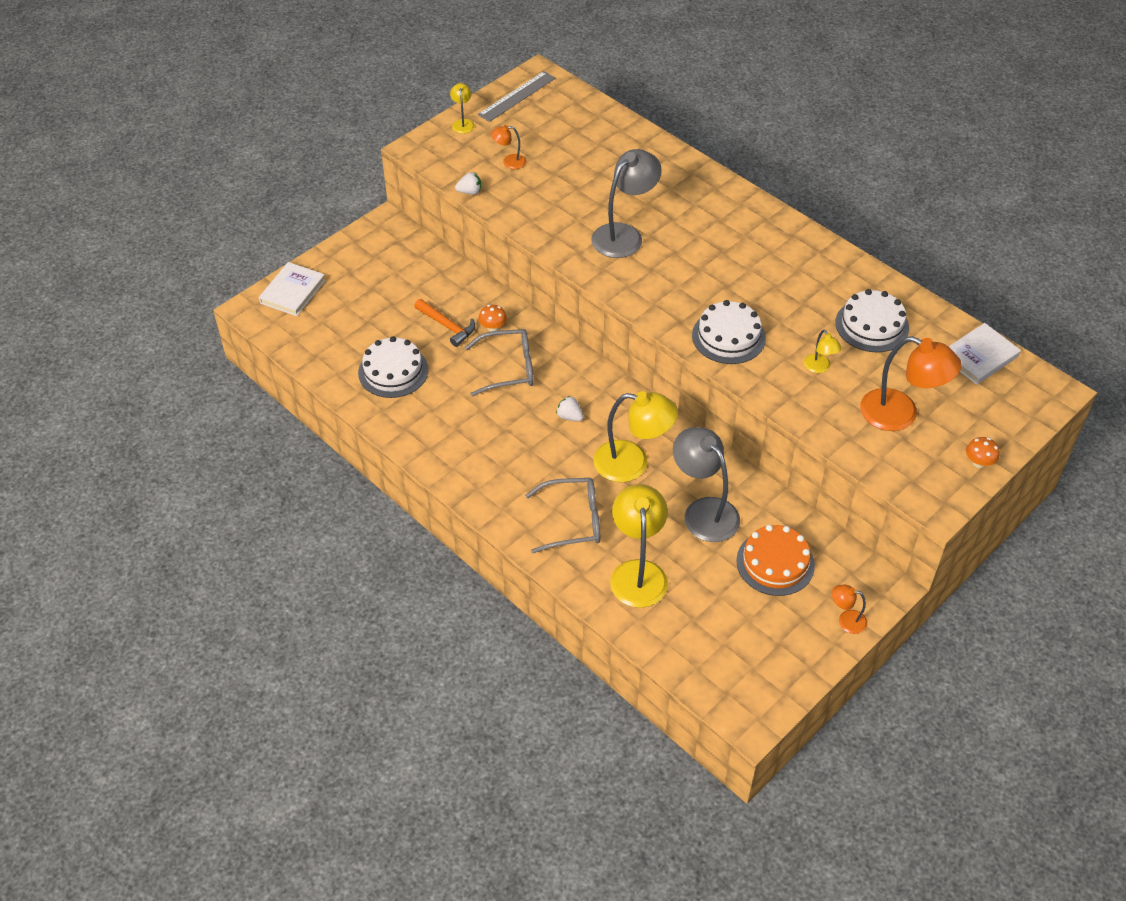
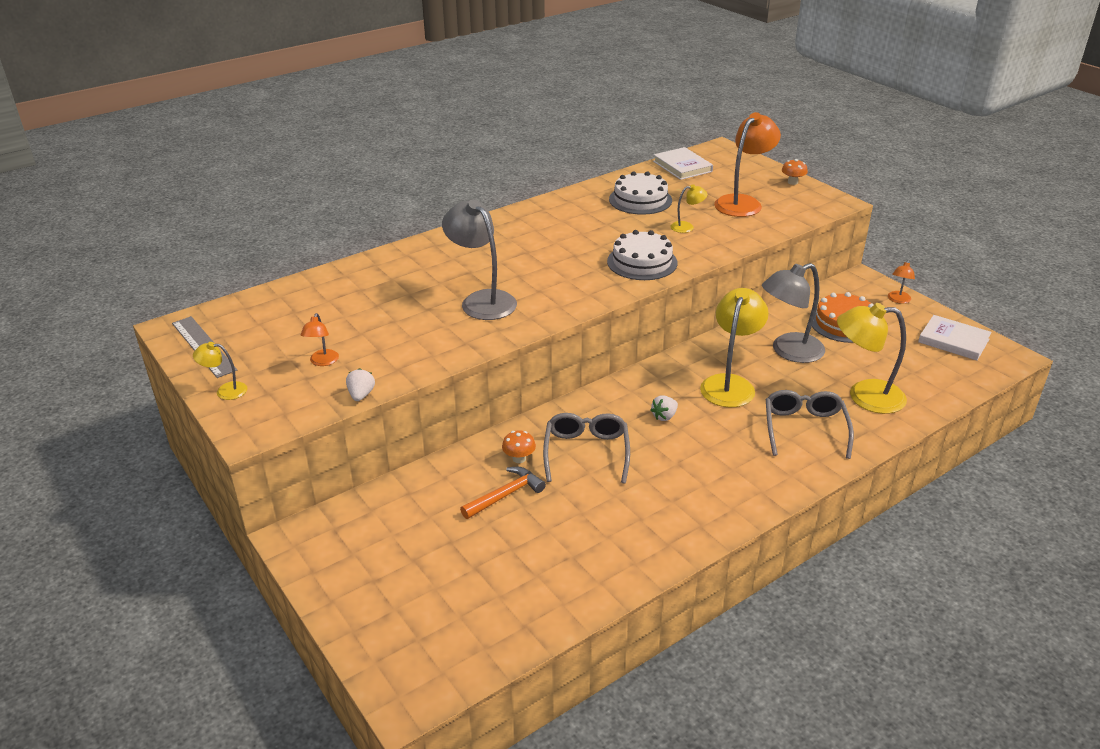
camera: 80 degrees left, 15 degrees down
white book [259,262,326,316] -> white book moved to [918,315,992,361]
white cake [358,336,428,398] -> none

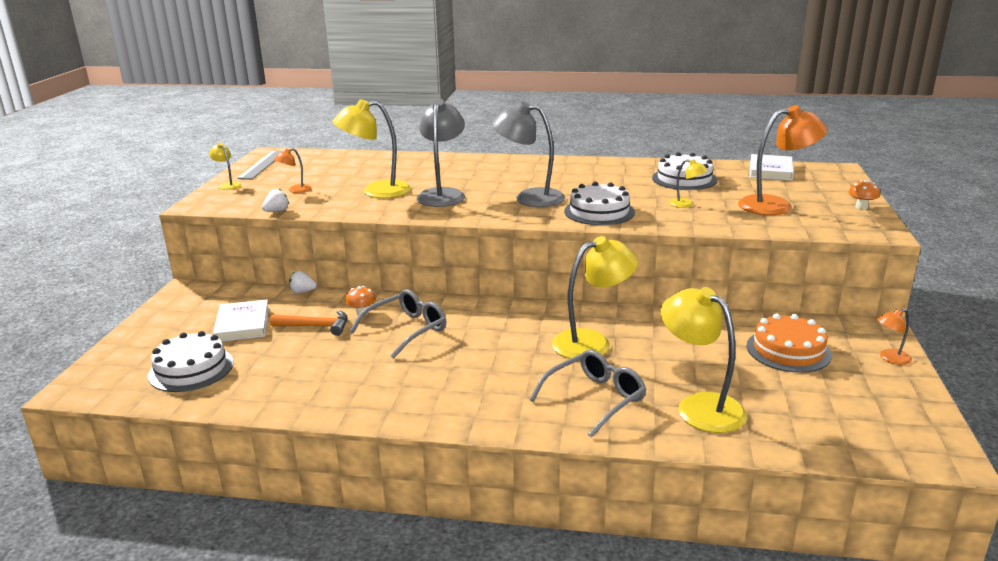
camera: 45 degrees right, 10 degrees down
white strawberry [651,396,678,421] -> white strawberry moved to [289,271,317,293]
grey lamp [762,263,825,363] -> grey lamp moved to [492,102,565,207]
white book [918,315,992,361] -> white book moved to [213,299,269,341]
none -> white cake [148,331,234,392]
none -> yellow lamp [332,99,411,198]

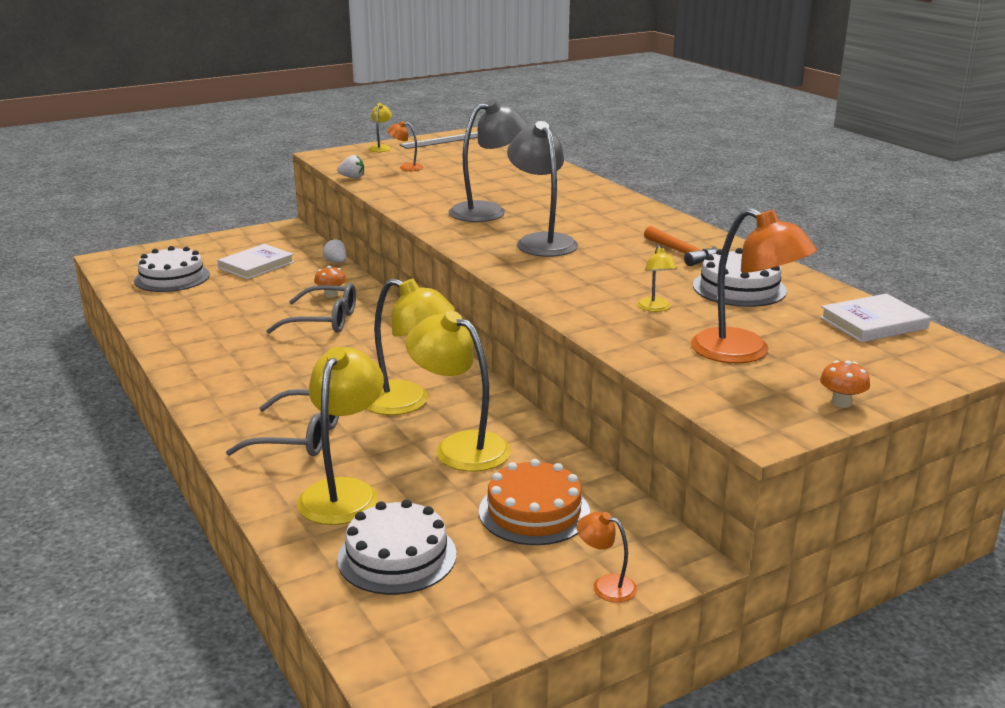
camera: 50 degrees right, 0 degrees up
orange hammer [270,310,348,336] -> orange hammer moved to [644,226,718,266]
yellow lamp [332,99,411,198] -> yellow lamp moved to [406,311,511,472]
white cake [564,182,635,225] -> white cake moved to [337,499,456,595]

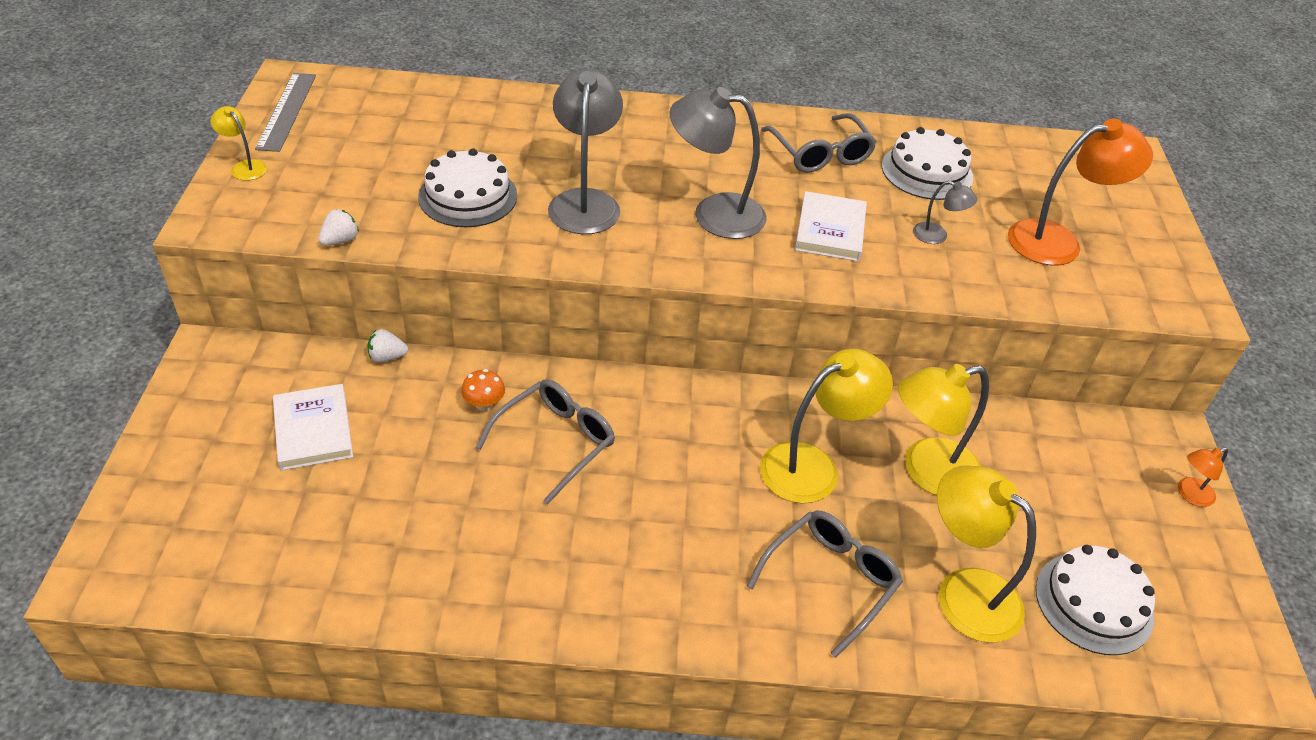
camera: 60 degrees left, 20 degrees up
white cake [134,246,210,292] -> white cake moved to [418,148,517,227]
orange lamp [387,121,423,171] -> none
orange cake [479,459,590,545] -> none
yellow lamp [637,245,678,312] -> grey lamp [913,181,978,244]
orange hammer [644,226,718,266] -> grey glasses [761,113,877,173]
white book [820,294,931,342] -> white book moved to [795,191,867,262]
orange mushroom [820,360,870,408] -> none

